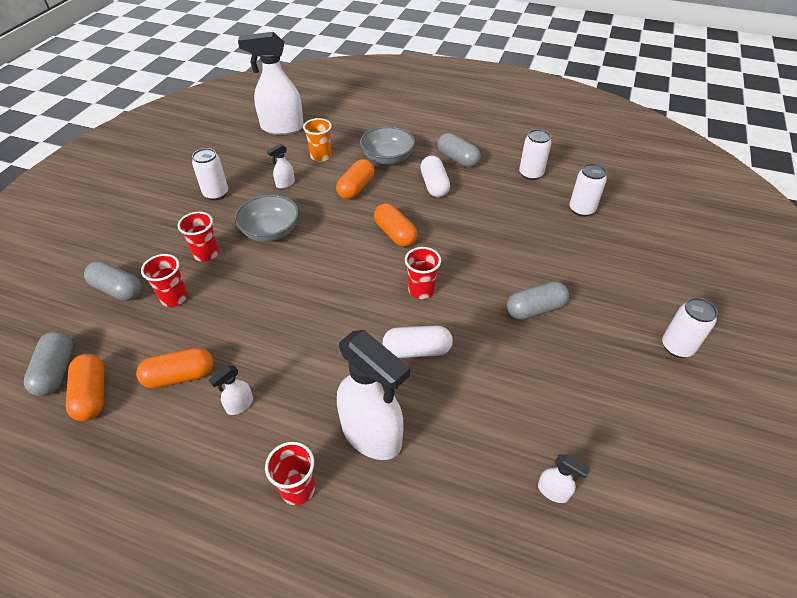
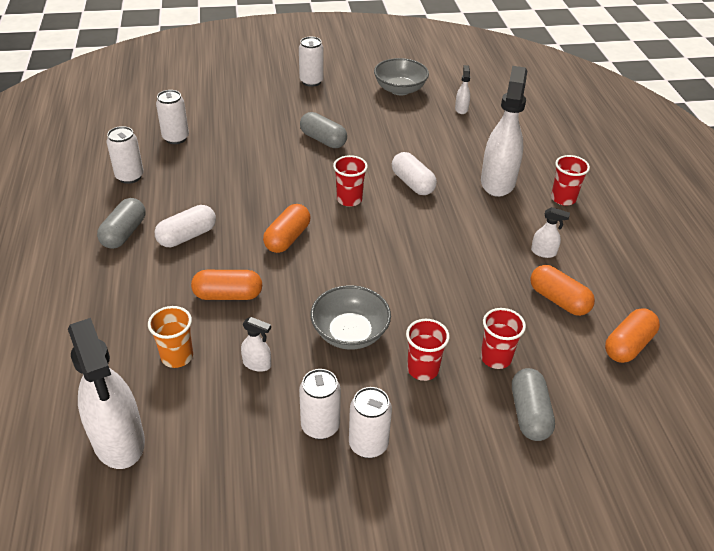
camera: 120 degrees left, 5 degrees down
grey capsule [24,331,73,396] -> none
grey bowl [360,126,415,165] -> grey bowl moved to [374,58,429,95]
none -> white can [349,387,392,458]

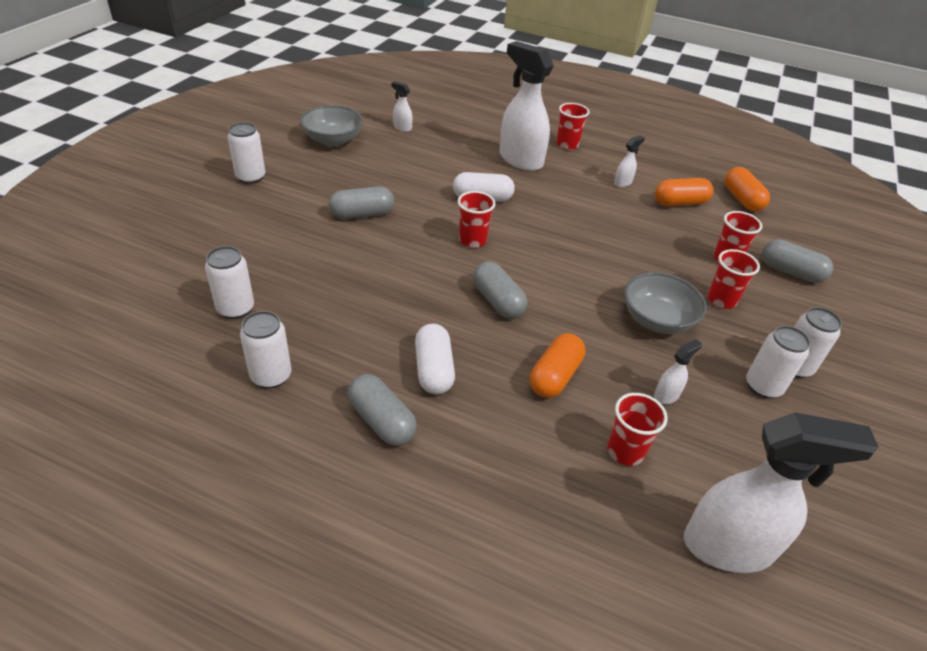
camera: 60 degrees left, 0 degrees up
orange cup [148,306,193,368] -> red cup [607,393,668,466]
orange capsule [263,204,311,253] -> grey capsule [473,261,527,319]

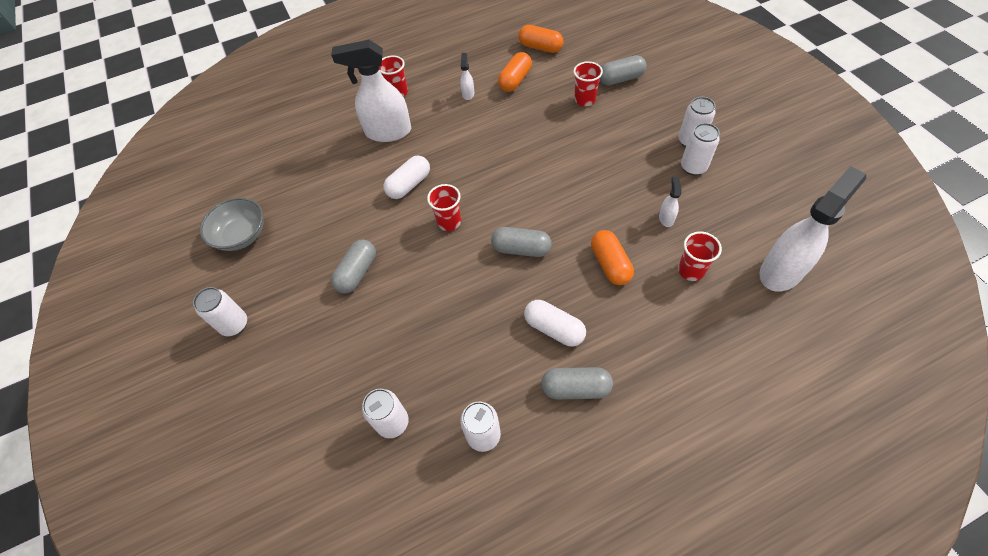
camera: 40 degrees left, 15 degrees up
white spray bottle [392,81,413,132] -> none
grey bowl [624,272,707,334] -> none
red cup [707,249,760,309] -> none

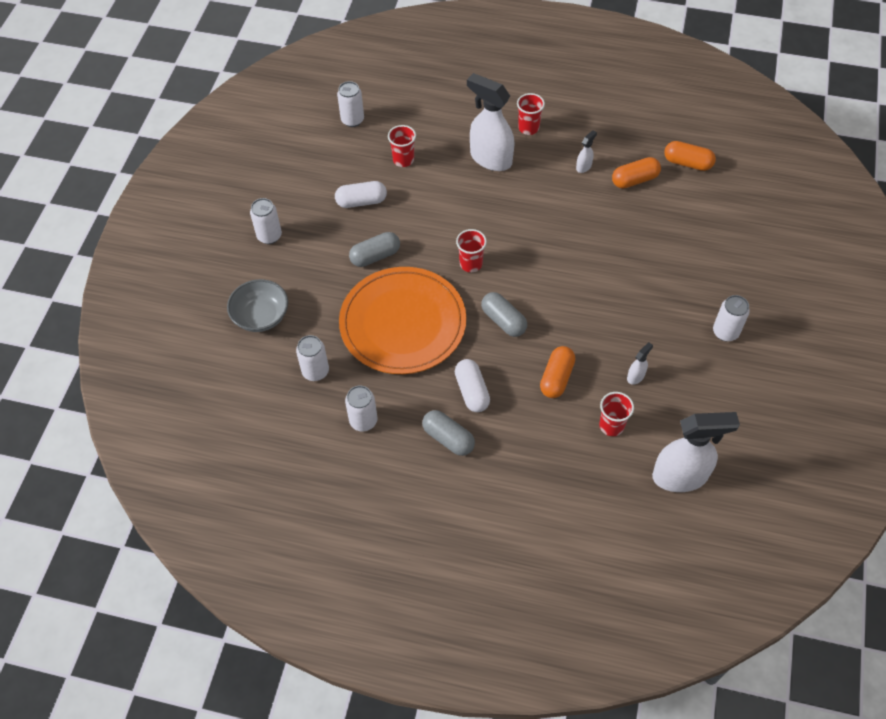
camera: 35 degrees right, 0 degrees up
grey bowl [200,197,263,251] -> grey bowl moved to [227,279,288,332]
white capsule [384,156,430,199] -> white capsule moved to [335,181,387,208]
orange capsule [519,25,563,53] -> orange capsule turned 45 degrees counterclockwise [664,141,716,171]
red cup [573,61,603,106] -> red cup moved to [388,125,416,167]
grey capsule [600,55,646,86] -> none
white can [681,123,720,176] -> white can moved to [337,81,364,127]
none -> orange plate [339,267,466,374]

